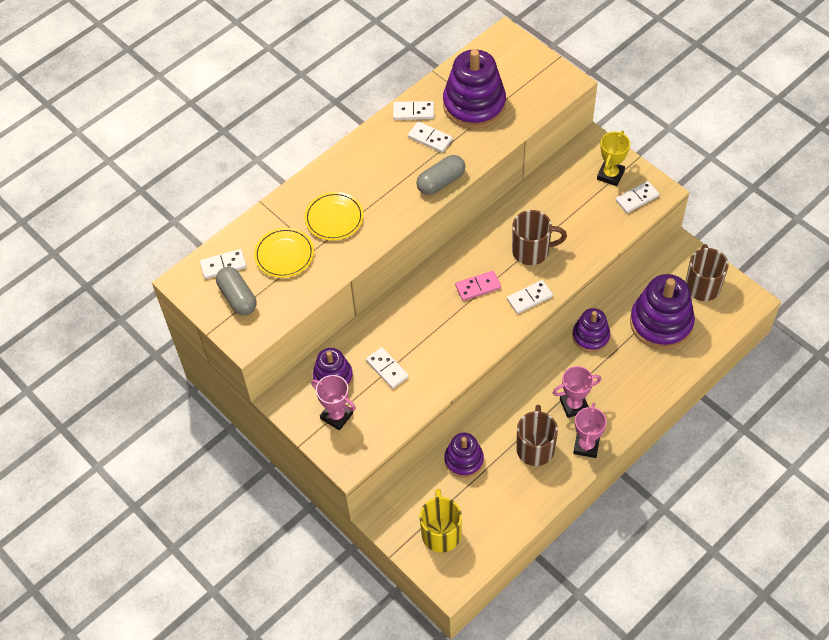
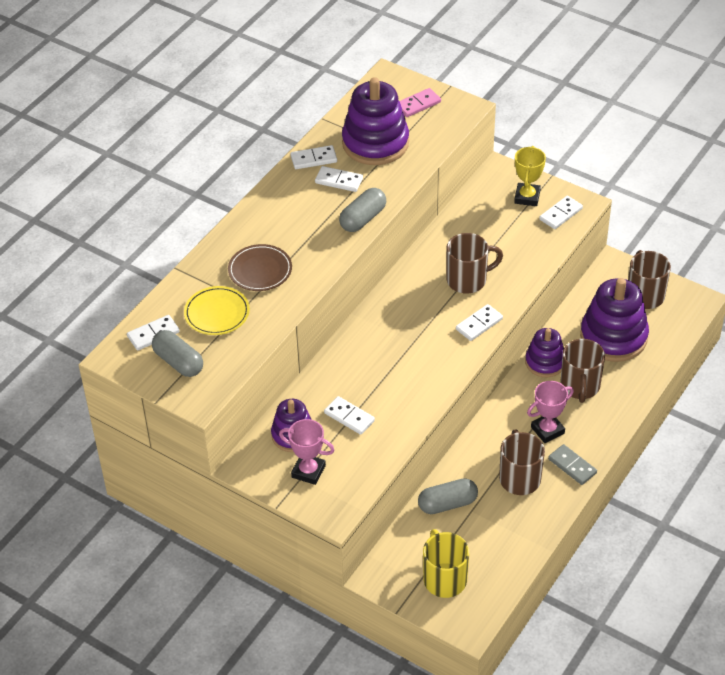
camera: 15 degrees left, 10 degrees down
yellow plate [305,192,364,240] -> brown plate [228,244,292,291]
purple stacking toy [444,433,484,478] -> grey capsule [418,478,478,514]
pink domino [455,271,501,301] -> pink domino moved to [400,88,441,117]
pink trophy [573,403,607,458] -> grey domino [548,444,597,485]
none -> brown mug [560,339,605,403]

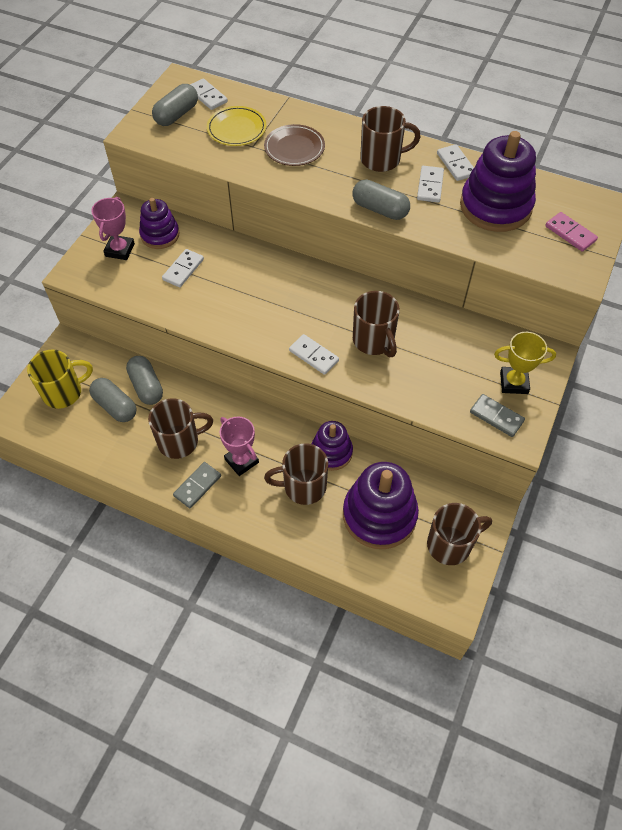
camera: 80 degrees right, 10 degrees up
white domino [539,196,583,229] -> grey domino [470,394,525,437]
none -> grey capsule [89,378,137,422]
none -> brown mug [360,106,421,172]

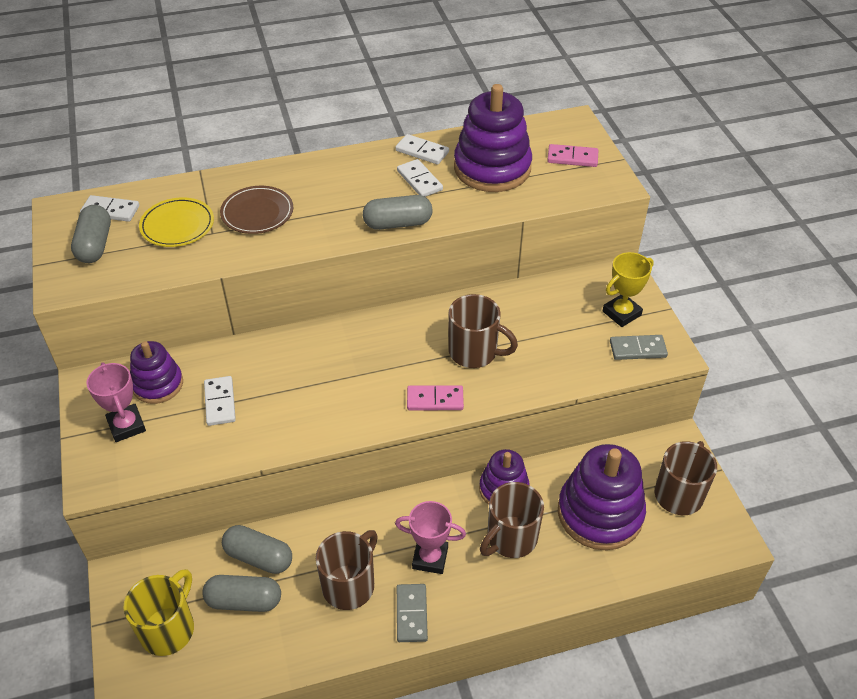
camera: 40 degrees left, 10 degrees down
white domino [289,334,339,375] -> pink domino [407,385,464,410]
brown mug [360,106,421,172] -> none

